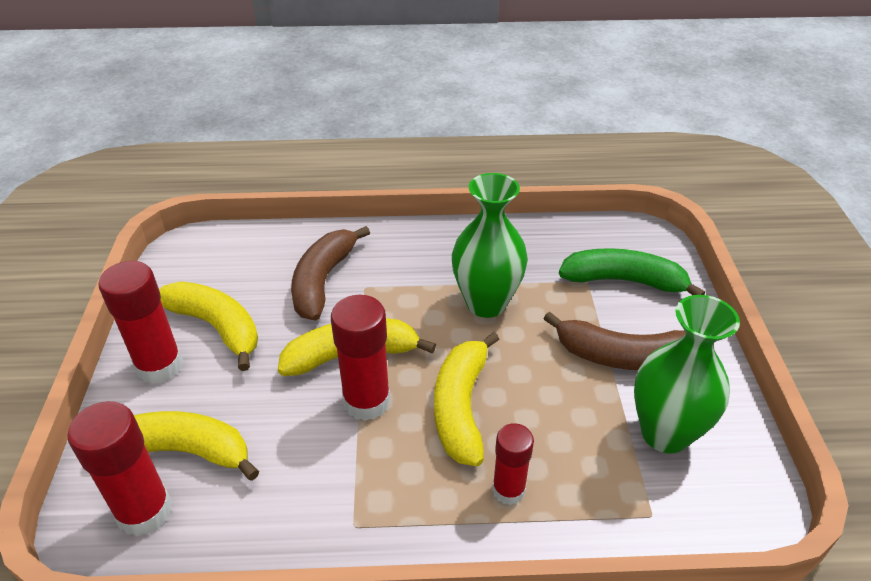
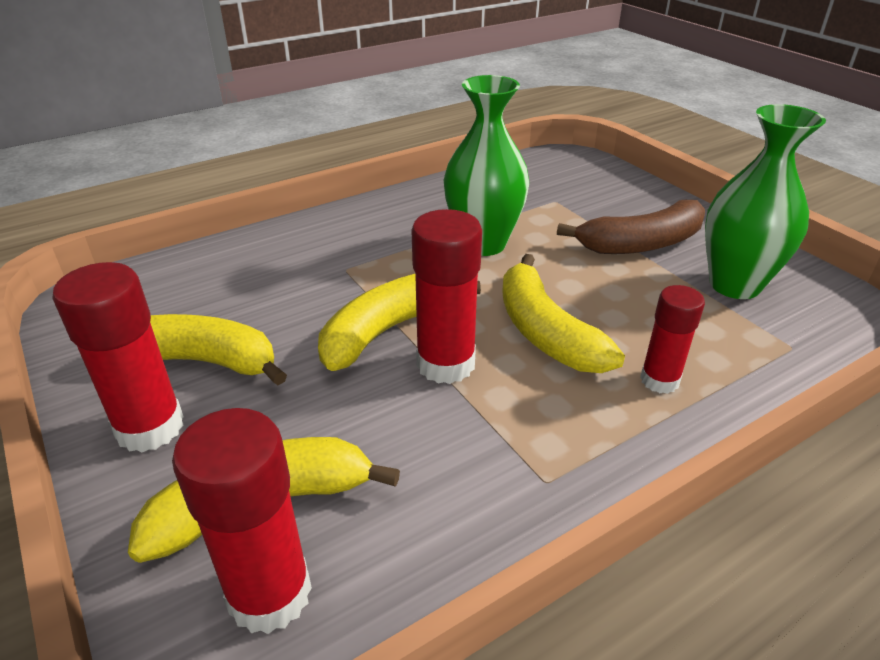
camera: 30 degrees left, 5 degrees down
brown banana [291,226,370,321] -> none
green banana [559,248,705,295] -> none

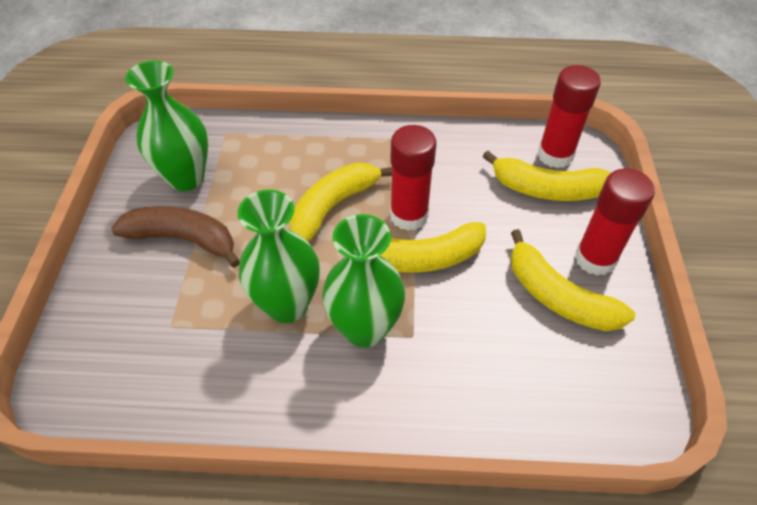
camera: 145 degrees left, 15 degrees up
yellow banana [502,254,625,373] -> yellow banana turned 150 degrees counterclockwise [290,163,392,242]
red glue stick [640,285,705,394] -> none
none -> green vase [322,214,405,348]

